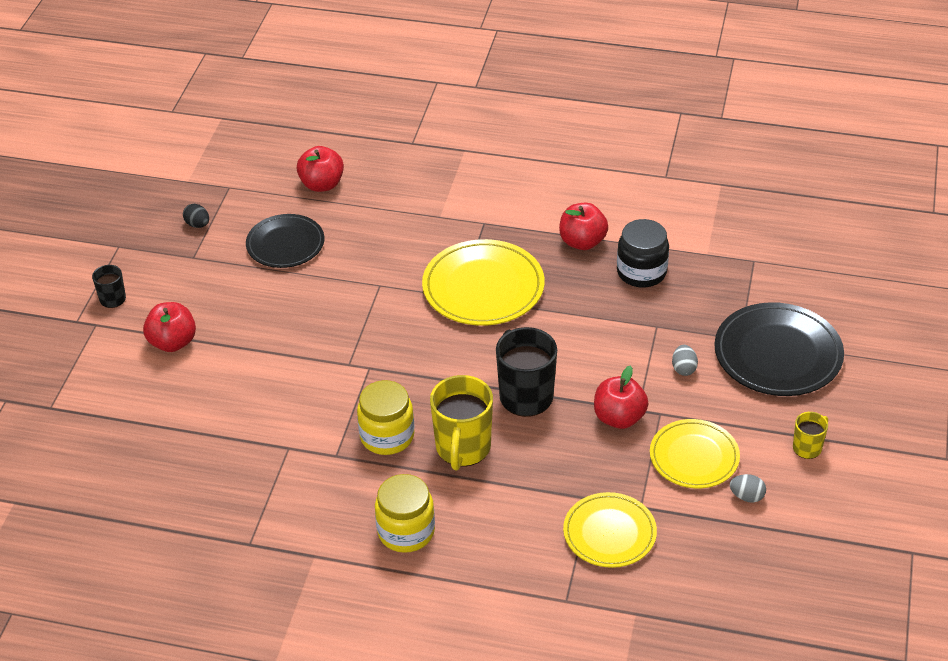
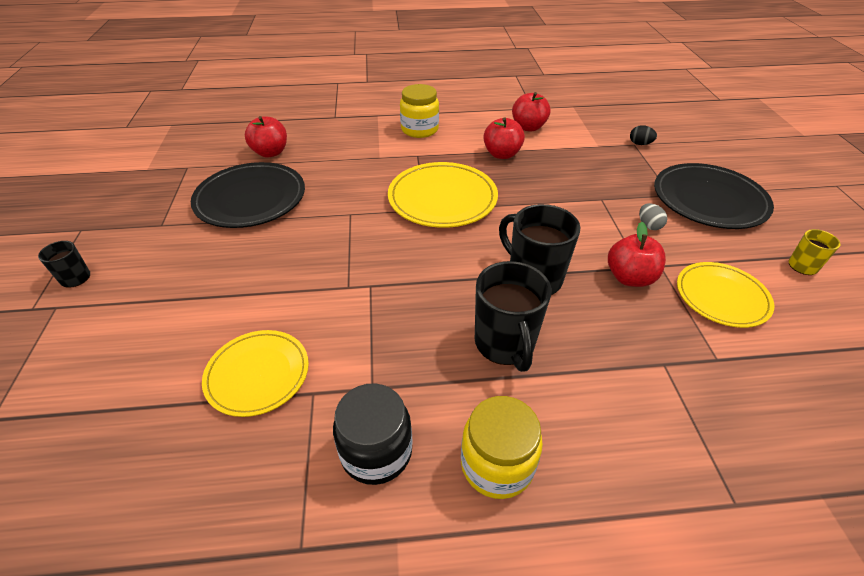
camera: 20 degrees left, 0 degrees up
red apple [143,302,196,352] -> red apple moved to [512,92,551,132]
black egg [183,204,209,228] -> black egg moved to [630,125,657,145]
black plate [246,214,324,268] -> black plate [191,162,305,228], size x1.51
yellow jar [357,380,415,455] -> yellow jar moved to [400,84,439,138]
yellow mug [430,375,493,470] -> black mug [475,261,551,372]
yellow plate [563,492,657,568] -> yellow plate moved to [202,330,309,417]
black jar [617,219,669,288] -> black jar moved to [333,383,413,485]
grey egg [730,474,766,503] -> none

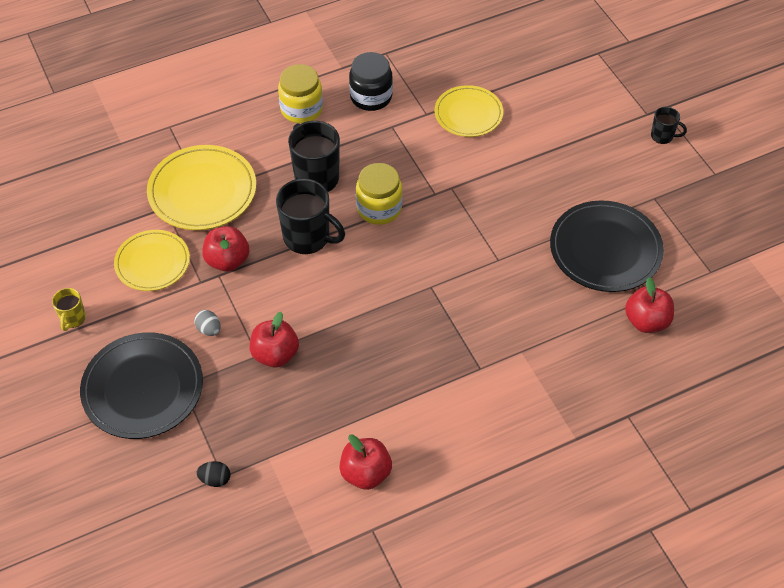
camera: 160 degrees right, 10 degrees up
yellow plate [388,162,498,228] -> yellow plate moved to [147,145,256,230]
yellow jar [400,84,439,138] -> yellow jar moved to [356,163,403,225]
red apple [484,118,525,159] -> red apple moved to [250,312,299,367]

